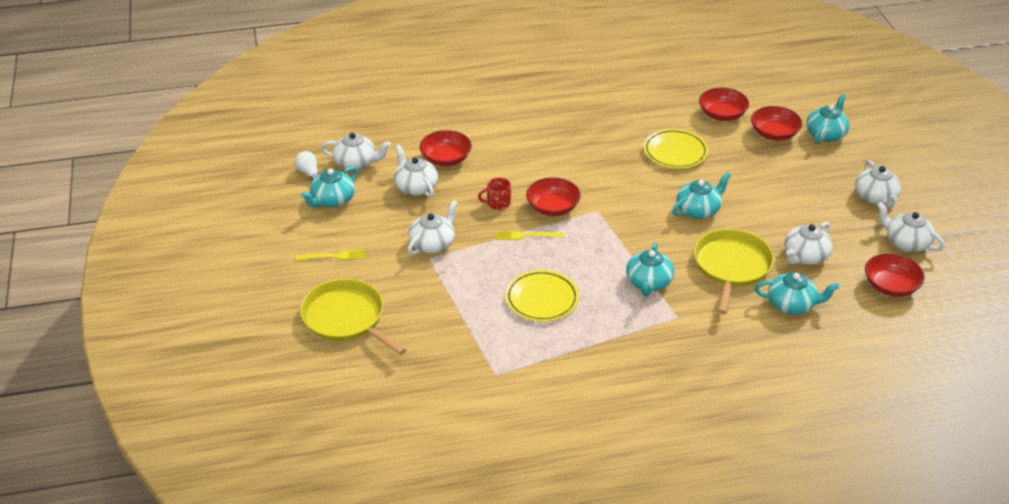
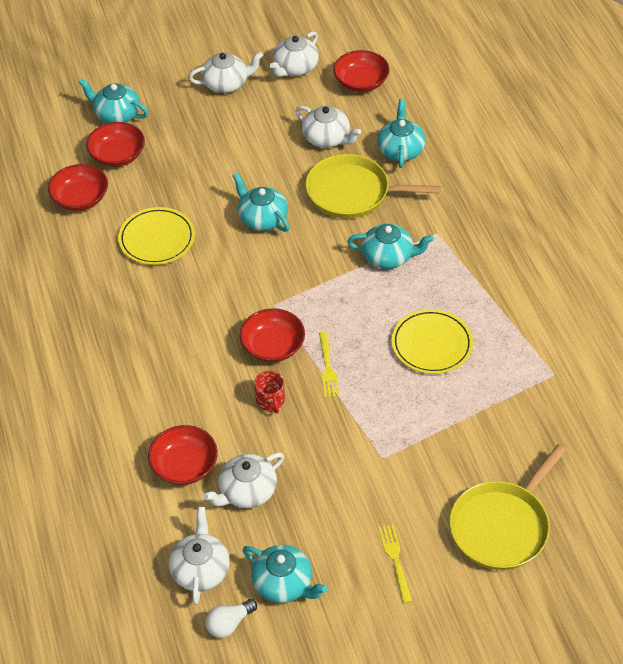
camera: 95 degrees left, 10 degrees up
white teapot [408,200,458,255] -> none

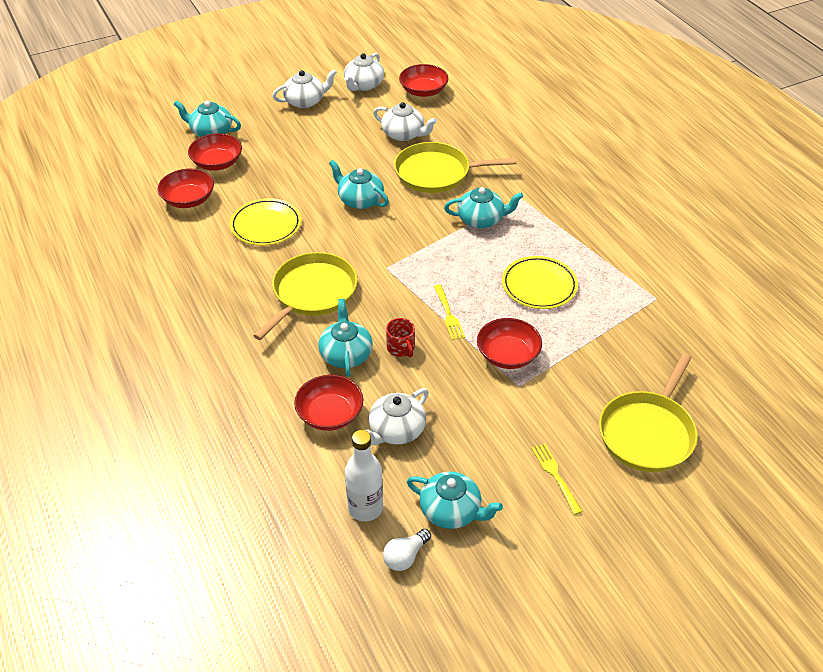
camera: 10 degrees left, 5 degrees down
white teapot [169,507,230,605] -> white bottle [345,430,383,522]
red bowl [240,308,305,362] -> red bowl moved to [477,318,542,369]
turquoise teapot [377,99,426,168] -> turquoise teapot moved to [318,299,373,377]
none -> yellow pan [253,252,357,340]

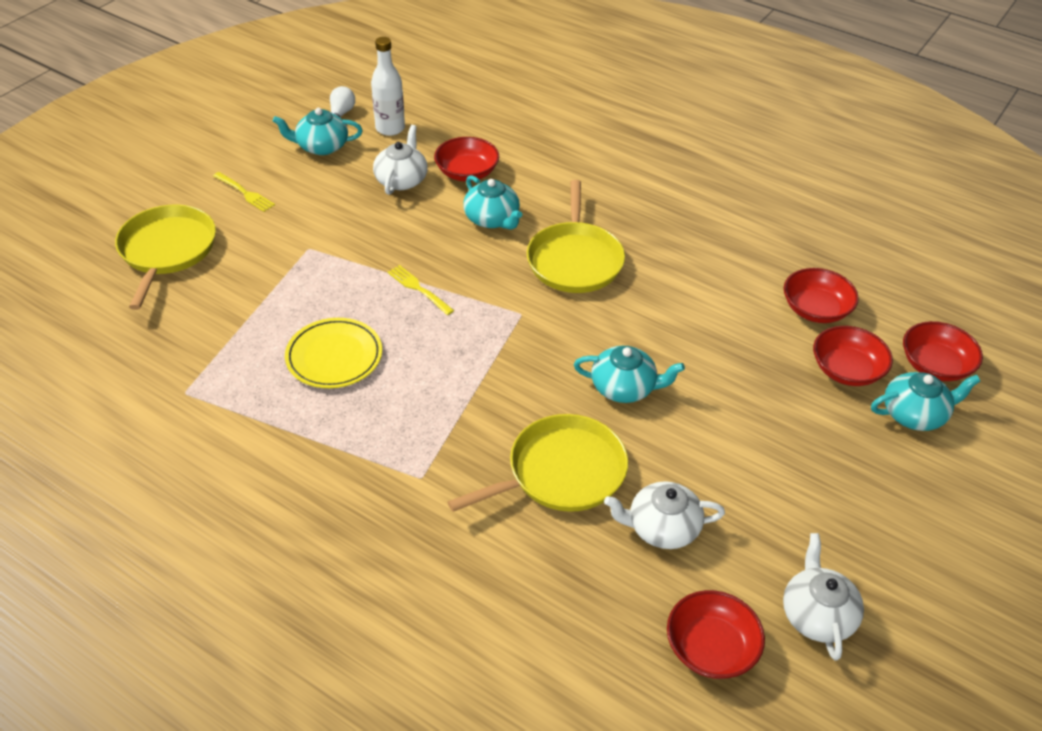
camera: 150 degrees right, 0 degrees up
yellow plate [230,198,301,246] -> none
white teapot [272,69,337,108] -> none
red mug [386,318,415,357] -> none
turquoise teapot [444,187,523,228] -> none
red bowl [477,318,542,369] -> red bowl moved to [903,321,983,381]

